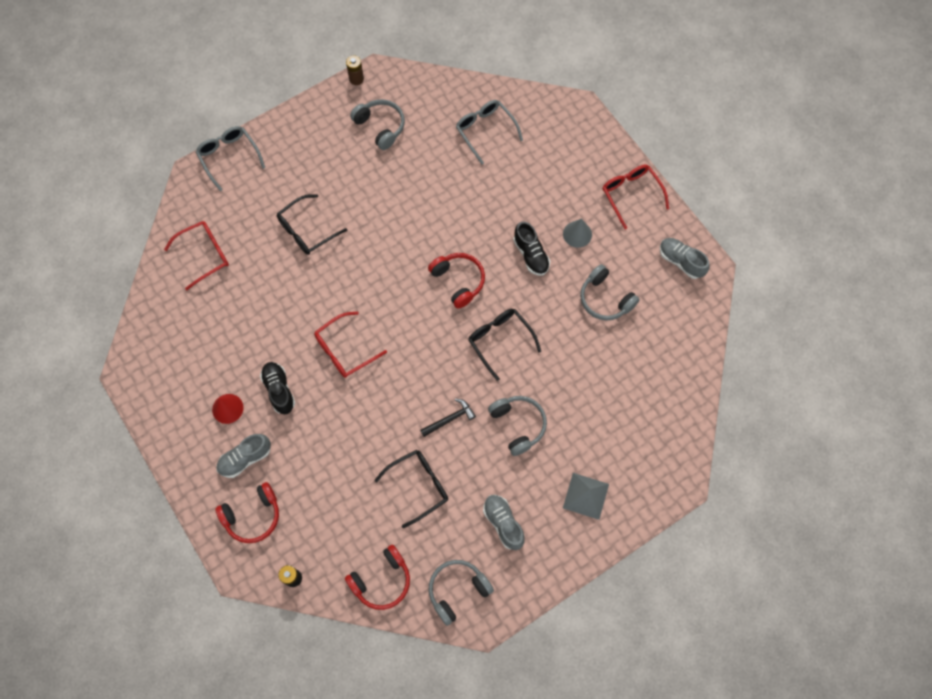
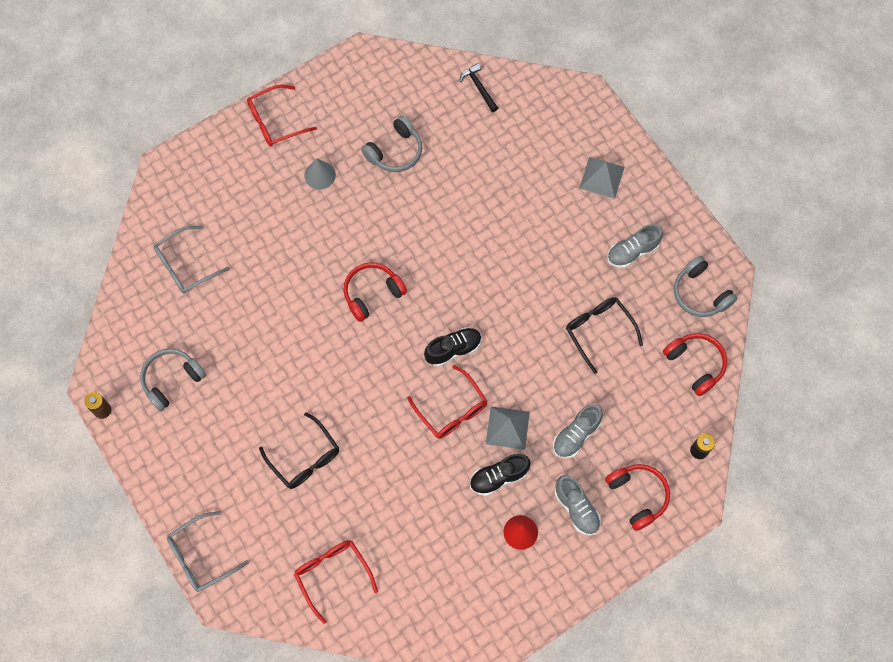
camera: 90 degrees left, 0 degrees up
black hammer [420,399,476,437] -> black hammer moved to [460,63,498,112]
black glasses [468,309,541,381] -> none
grey headphones [488,396,547,456] -> none
black shoe [513,221,550,276] -> black shoe moved to [424,327,482,367]
grey shoe [660,238,710,279] -> grey shoe moved to [553,404,603,459]
none -> grey pyramid [486,407,530,450]

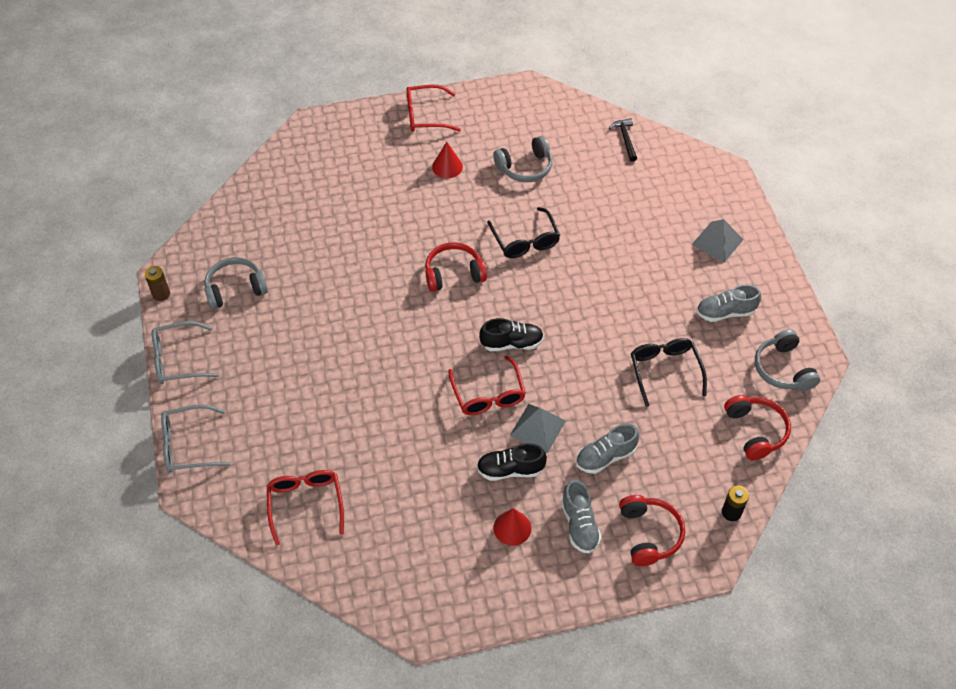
camera: 20 degrees right, 15 degrees down
grey glasses [154,226,230,293] -> grey glasses moved to [152,321,219,384]
black glasses [259,412,339,489] -> black glasses moved to [487,207,560,258]
grey cone [305,158,336,190] -> red cone [432,142,463,178]

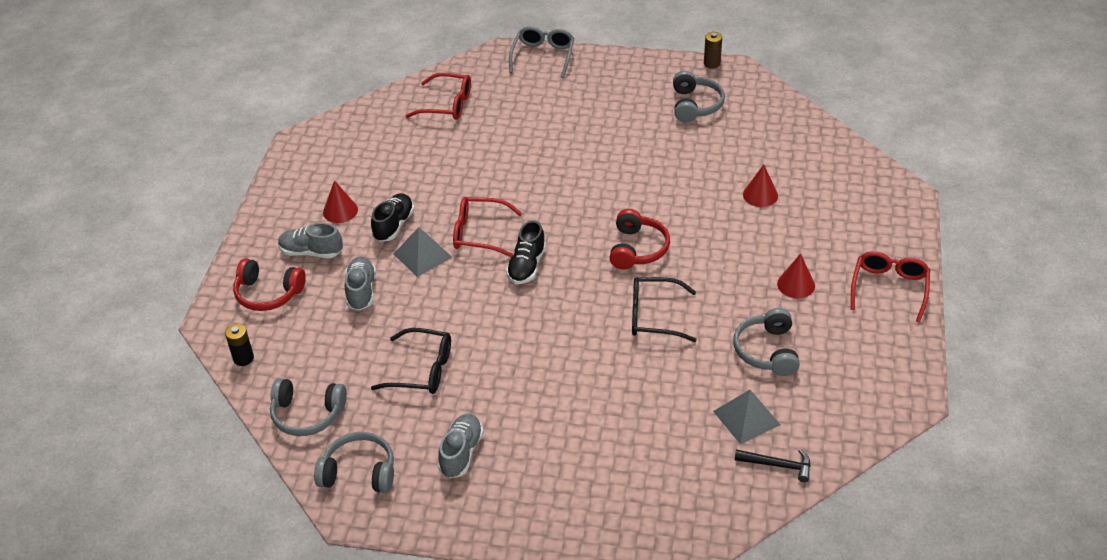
camera: 115 degrees right, 10 degrees down
grey glasses [152,321,219,384] -> none
grey pyramid [691,219,744,263] -> grey pyramid moved to [713,390,780,445]
red headphones [724,395,791,460] -> grey headphones [270,378,347,436]
none -> red cone [743,164,778,207]

